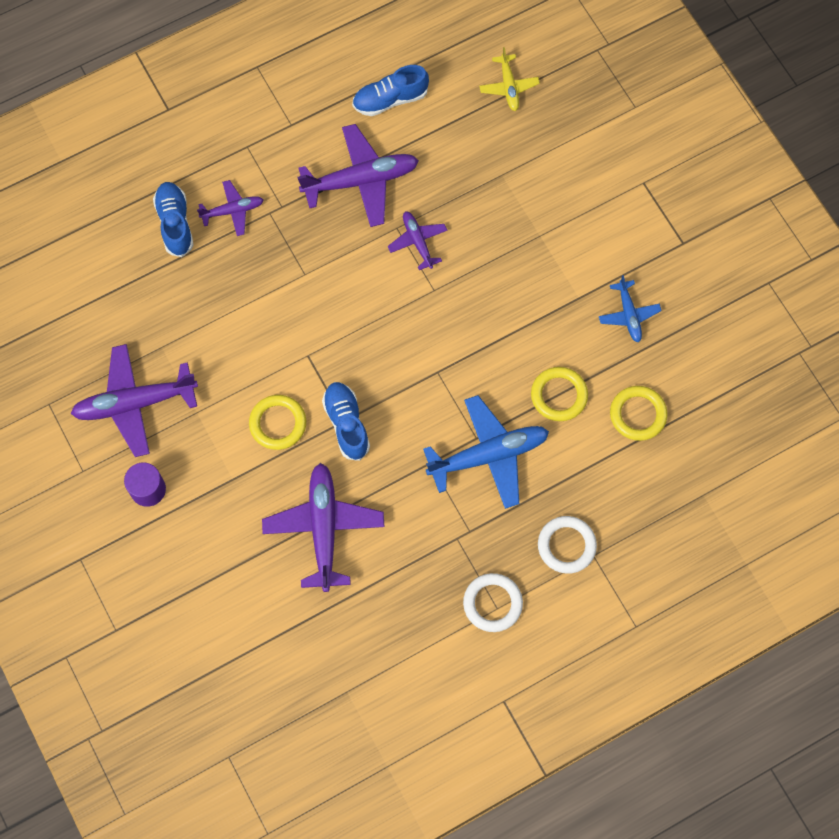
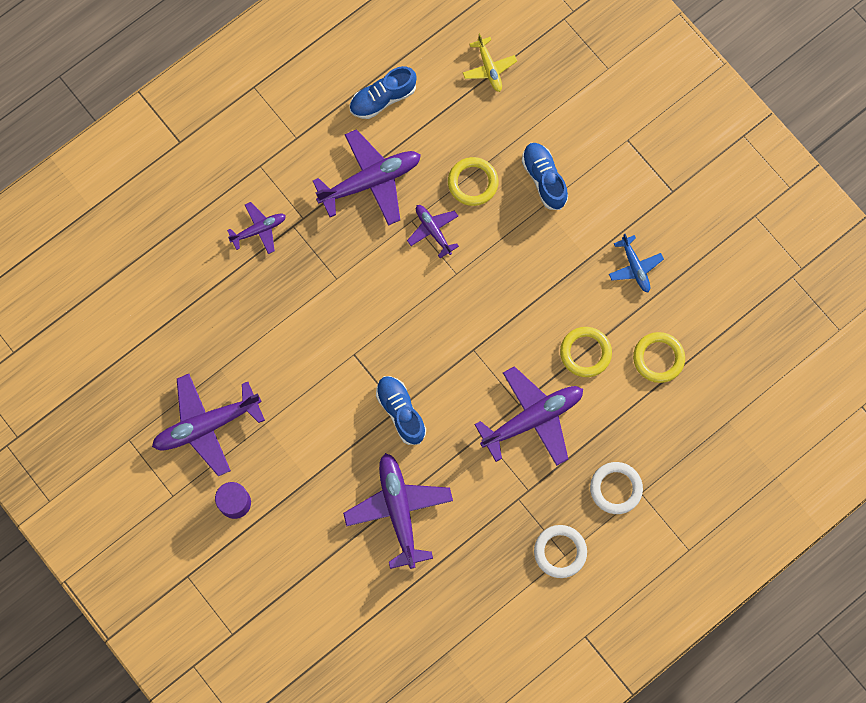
camera: 10 degrees left, 5 degrees up
blue shoe [153,182,194,257] -> blue shoe moved to [522,143,568,210]
yellow ring [249,395,306,450] -> yellow ring moved to [448,157,498,206]
blue plane [423,395,549,509] -> purple plane [474,366,583,466]

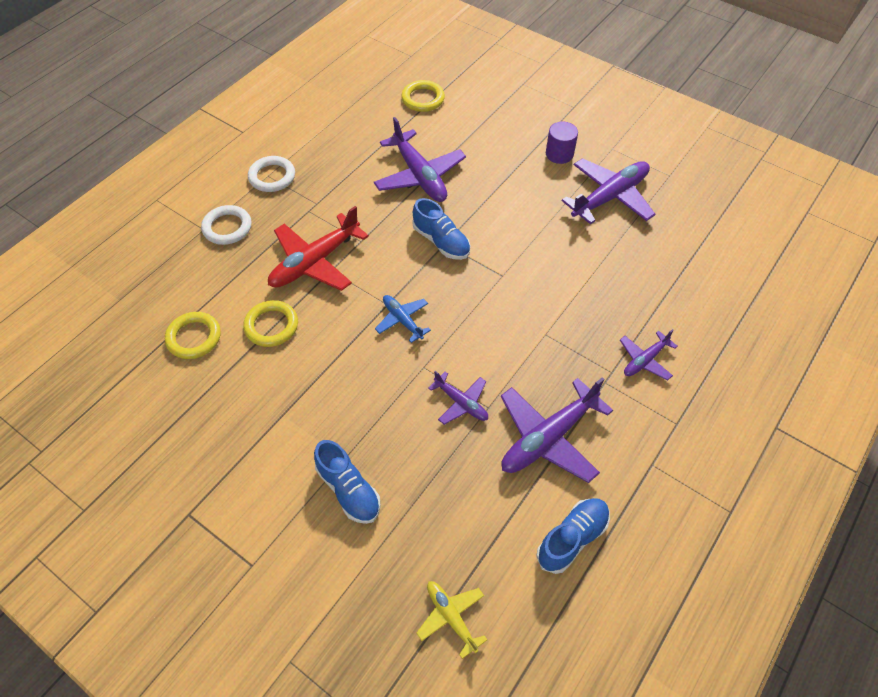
camera: 165 degrees right, 20 degrees down
yellow ring [448,157,498,206] -> yellow ring moved to [401,80,445,112]
purple plane [474,366,583,466] -> red plane [268,206,369,291]
blue plane [609,234,664,292] -> blue plane moved to [375,295,431,343]

